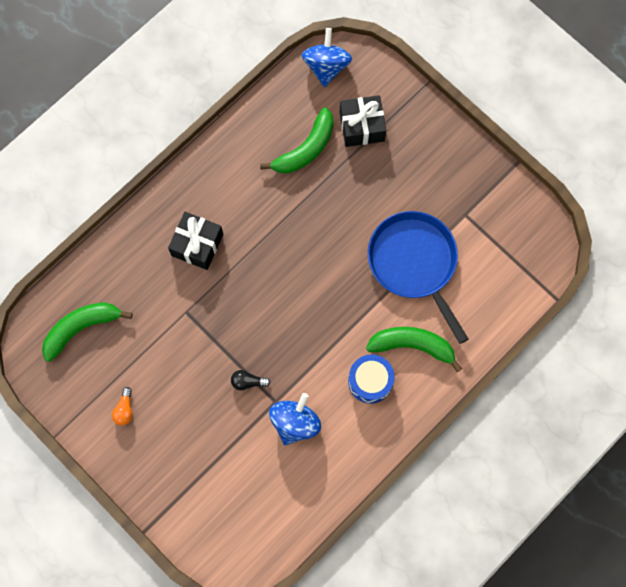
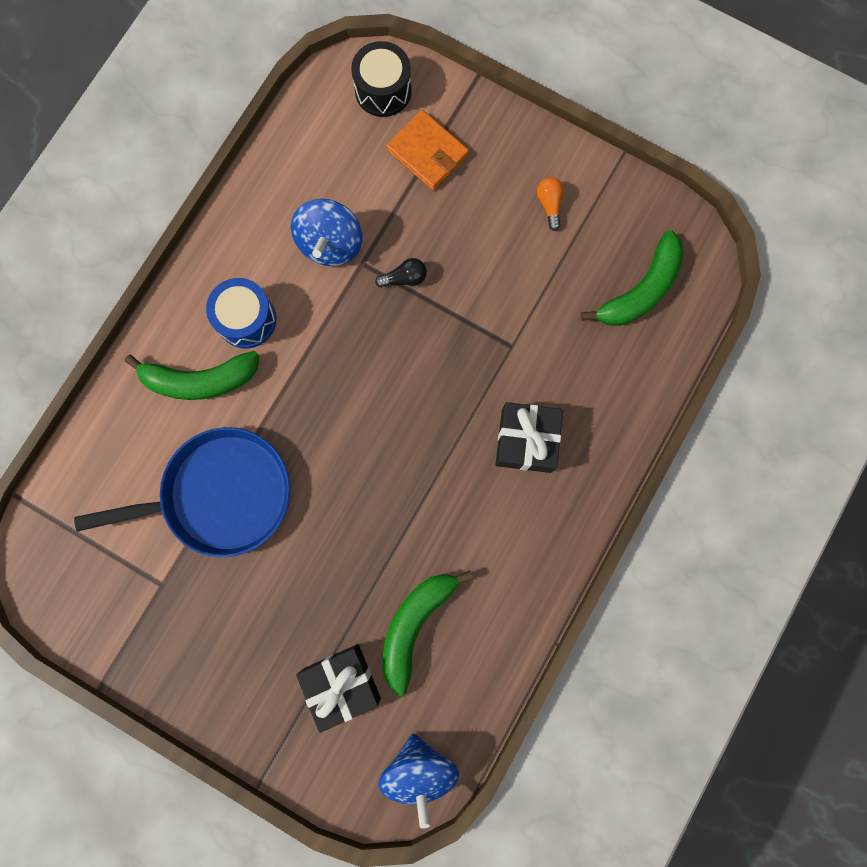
camera: 165 degrees right, 5 degrees up
blue pan [367,211,468,344] -> blue pan turned 60 degrees counterclockwise [74,427,290,557]
none -> black drum [351,41,412,117]
none -> orange wallet [386,110,469,190]

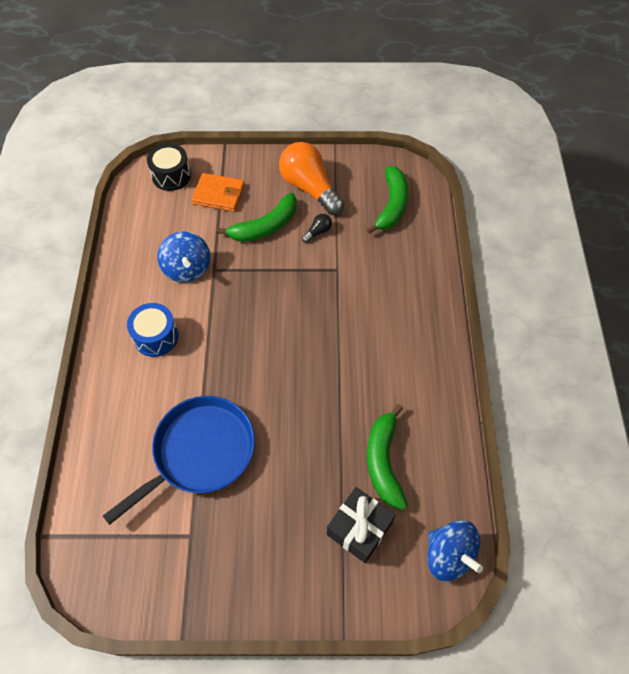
camera: 30 degrees left, 20 degrees down
green banana [125,351,260,400] -> green banana moved to [216,193,297,242]
black light bulb [375,258,427,288] -> black light bulb moved to [302,214,332,243]
black gift [495,402,563,473] -> none
orange light bulb [537,177,564,231] -> orange light bulb [279,142,344,215], size x2.42

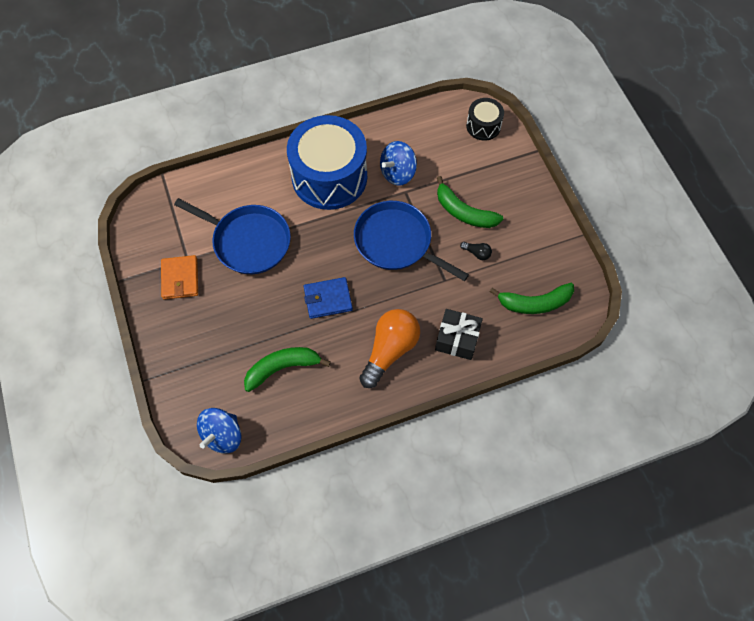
camera: 70 degrees right, 5 degrees up
blue drum [127,303,178,357] -> blue drum [287,115,367,210], size x2.12
orange wallet [191,173,245,212] -> orange wallet moved to [161,255,198,300]
orange light bulb [279,142,344,215] -> orange light bulb moved to [359,309,420,388]
black gift [327,487,396,563] -> black gift moved to [435,309,483,360]
none -> blue wallet [304,277,353,319]
none -> blue pan [354,201,469,281]

